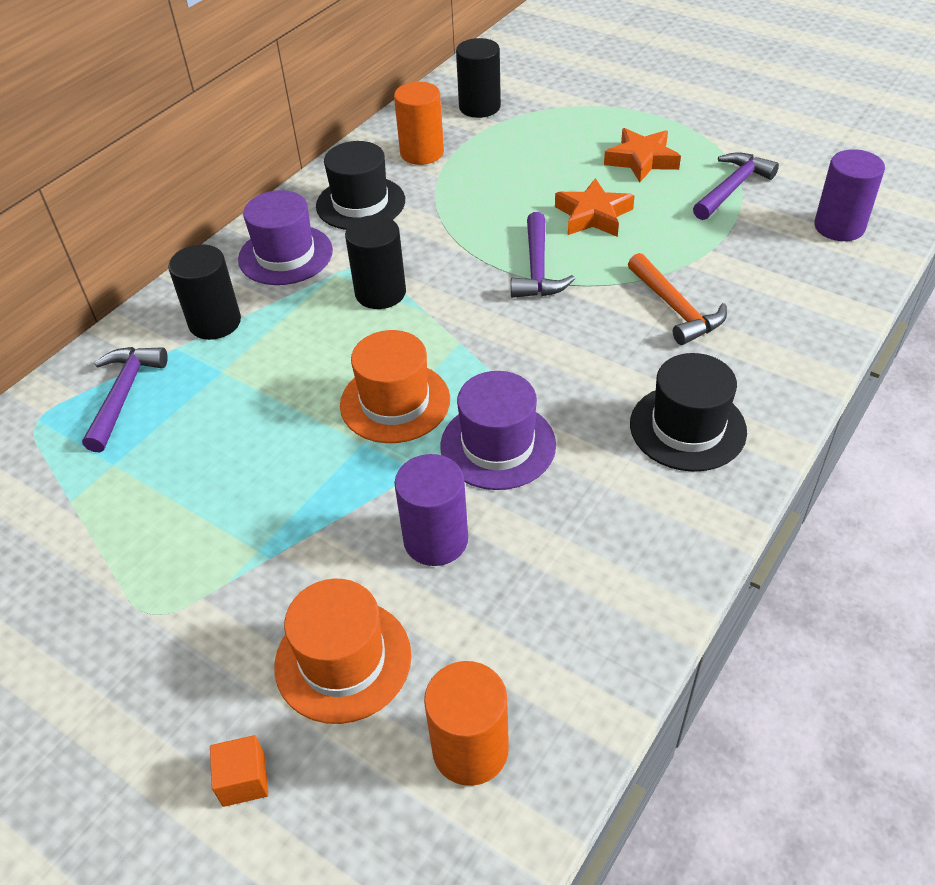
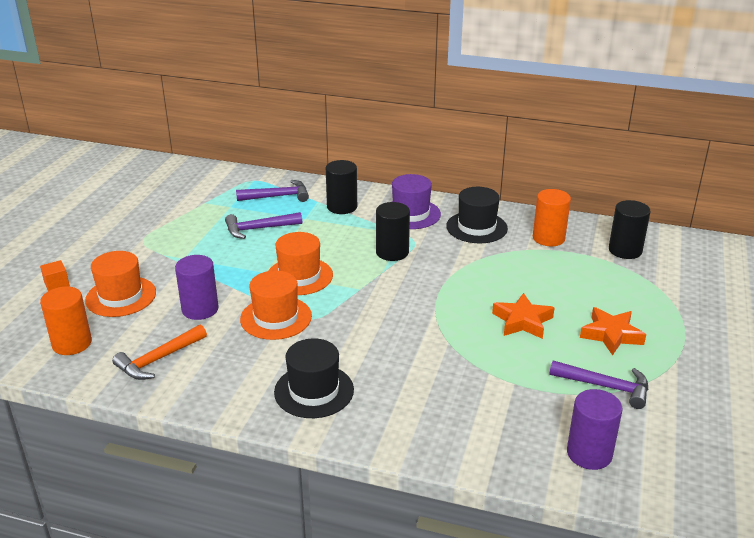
camera: 70 degrees right, 15 degrees down
purple hat [440,371,556,490] -> orange hat [240,270,312,340]
purple hammer [511,212,575,298] -> purple hammer moved to [225,212,302,239]
orange hammer [628,253,727,345] -> orange hammer moved to [112,324,207,380]

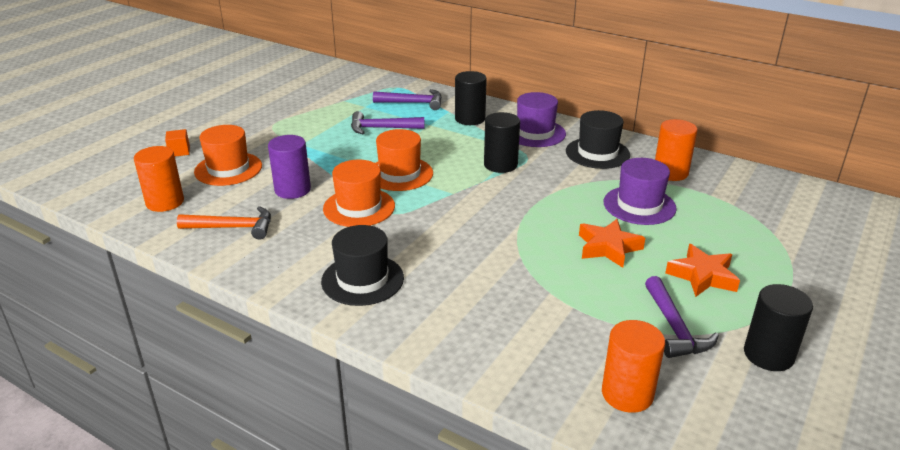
camera: 15 degrees right, 0 degrees up
orange hammer [112,324,207,380] -> orange hammer turned 150 degrees counterclockwise [177,206,271,240]
purple hammer [549,360,648,409] -> purple hammer turned 45 degrees clockwise [645,276,719,358]
purple cylinder [567,389,622,470] -> orange cylinder [602,320,665,413]
black cylinder [609,200,650,259] -> black cylinder moved to [744,284,813,371]
none -> purple hat [604,158,677,225]

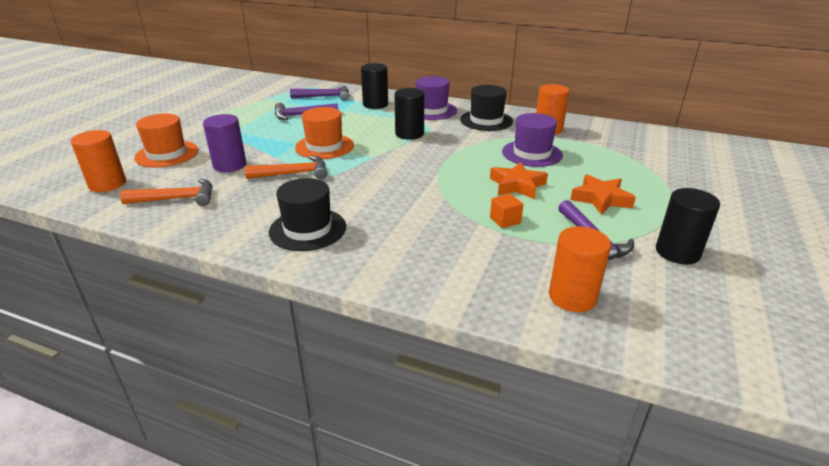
camera: 10 degrees left, 0 degrees up
orange cube [165,129,190,157] -> orange cube moved to [490,194,524,228]
orange hat [323,159,395,227] -> orange hammer [245,156,327,179]

